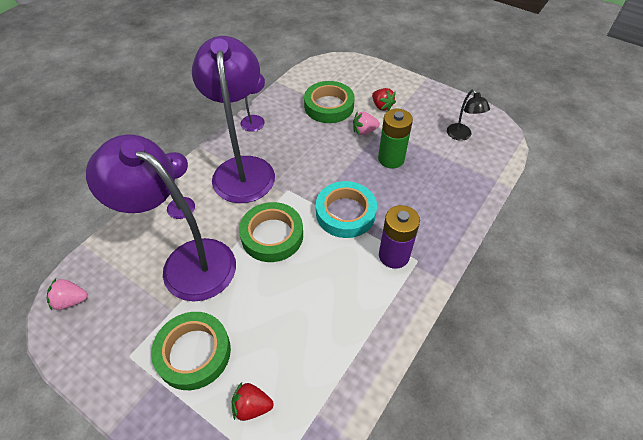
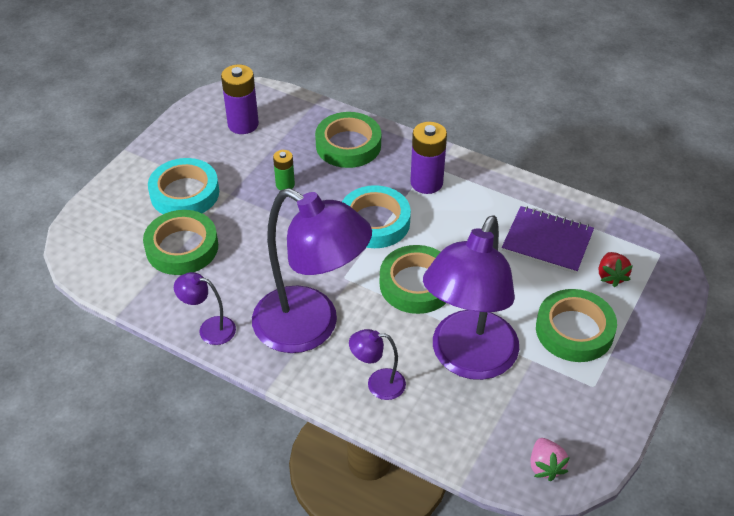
camera: 95 degrees left, 5 degrees down
purple lamp [192,36,275,203] -> purple lamp turned 135 degrees counterclockwise [252,188,372,353]
pink strawberry [353,112,380,135] -> none
red strawberry [372,88,396,111] -> turquoise tape [148,158,219,214]
green battery [378,109,413,168] -> green battery [273,150,295,190], size x0.58
black lamp [447,89,490,141] -> purple battery [221,64,259,134]
none -> green tape [315,112,381,168]
none -> purple notebook [502,206,594,274]

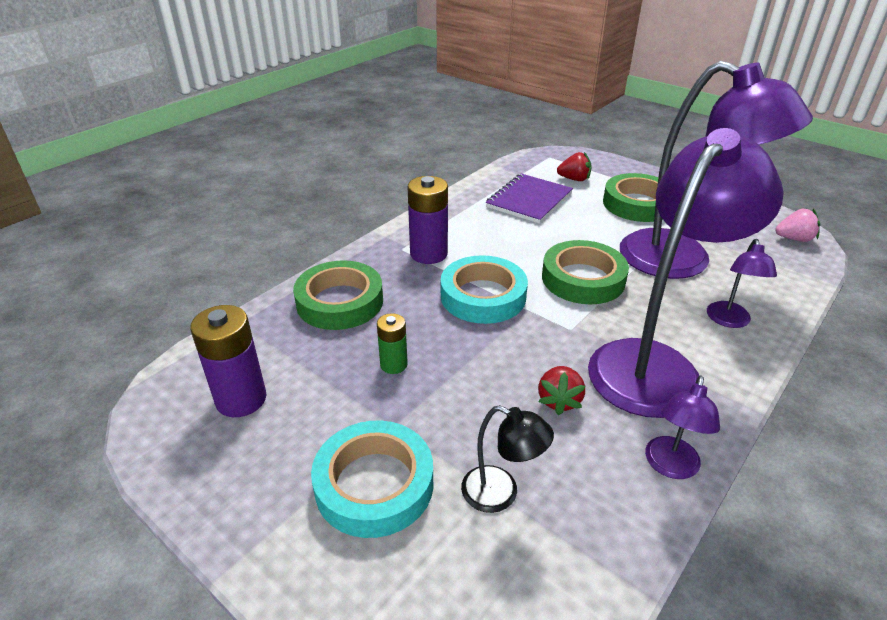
camera: 80 degrees left, 10 degrees down
green tape [143,210,218,275] -> black lamp [461,405,554,513]
none -> red strawberry [538,366,585,415]

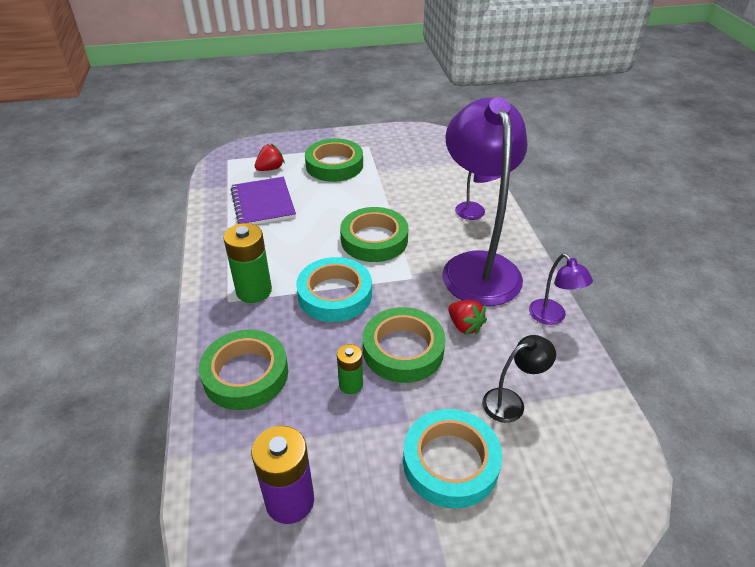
camera: 50 degrees left, 5 degrees up
purple battery [408,176,448,264] -> green battery [223,223,272,303]
purple lamp [620,61,813,279] -> none
pink strawberry [775,209,820,242] -> none
none -> green tape [363,307,446,383]

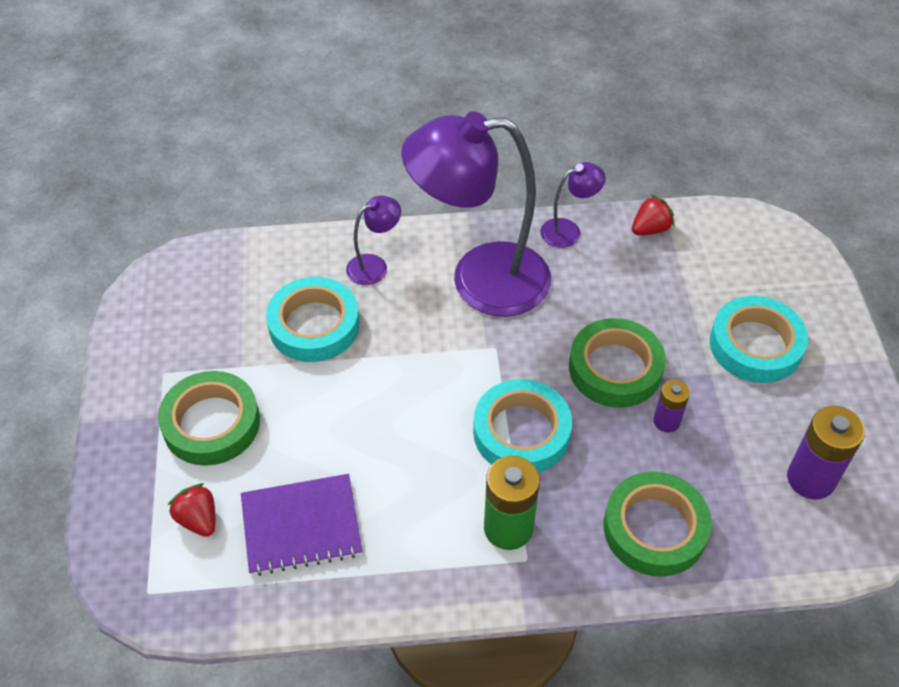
camera: 85 degrees left, 10 degrees up
green battery [337,344,363,394] -> purple battery [653,379,690,432]
green tape [340,207,408,262] -> none
red strawberry [448,300,487,335] -> red strawberry moved to [632,195,674,235]
black lamp [482,335,556,423] -> none
none -> turquoise tape [266,277,360,362]

